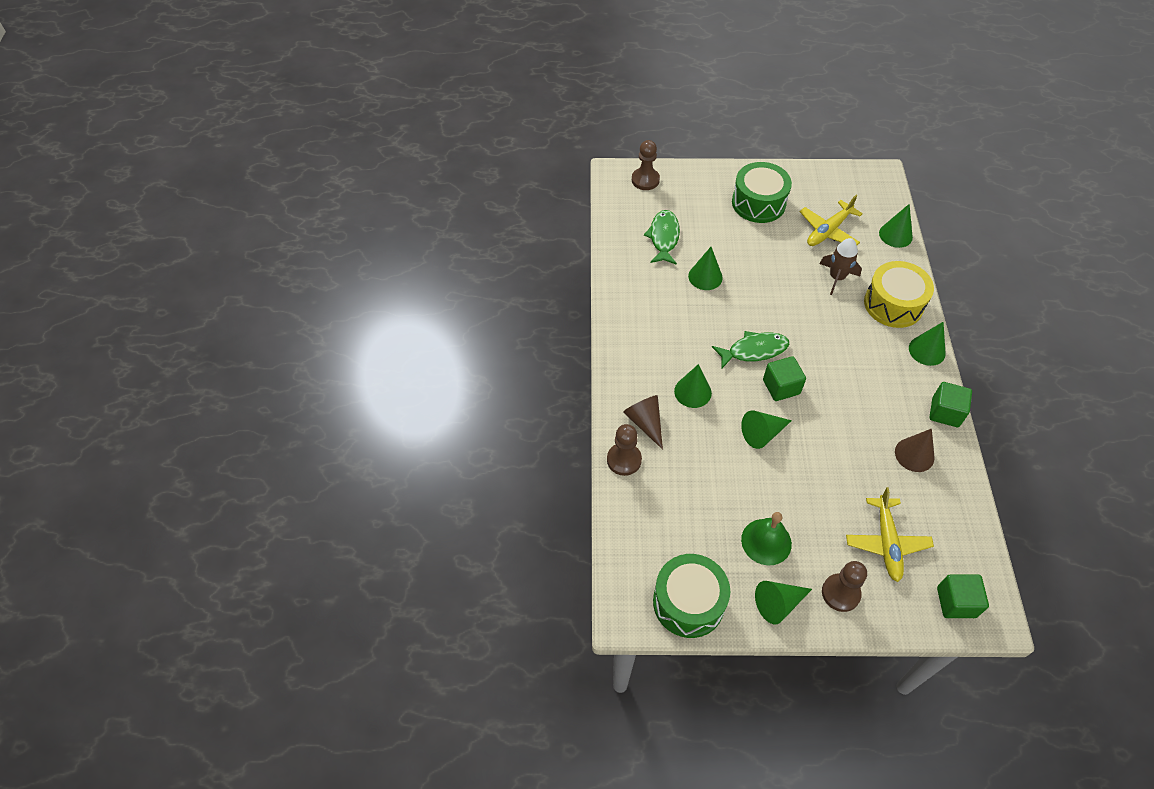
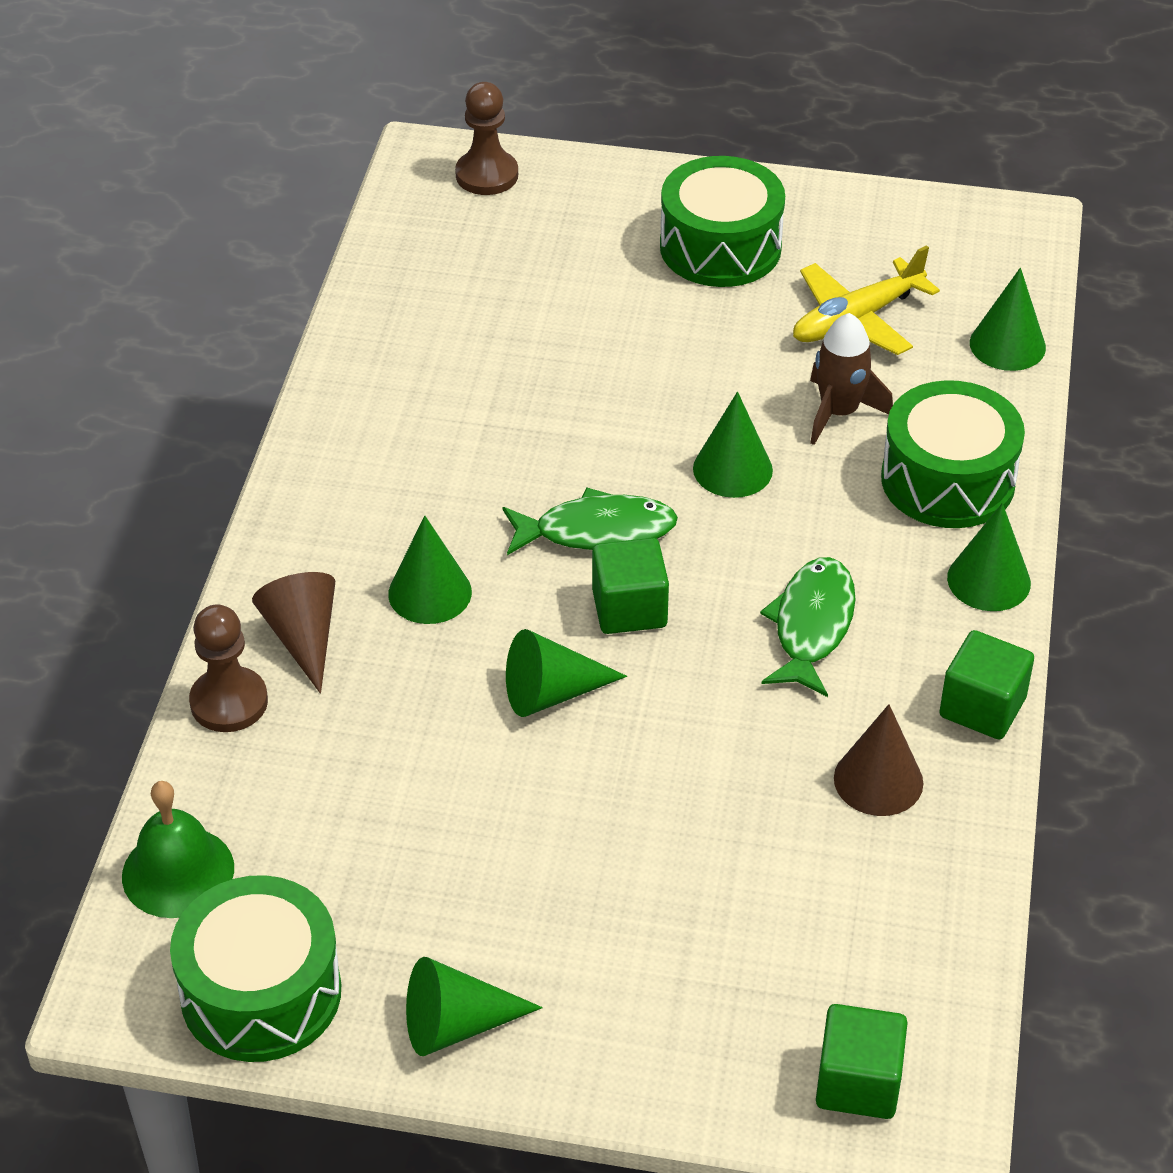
camera: 10 degrees right, 10 degrees down
green fish [644,210,680,265] -> green fish moved to [760,557,856,697]
green cone [688,247,723,290] -> green cone moved to [693,392,773,498]
green bell [741,512,792,565] -> green bell moved to [122,781,234,918]
brown pawn [822,561,867,612] -> none
yellow plane [846,487,934,582] -> none
yellow drum [864,261,934,328] -> green drum [881,380,1025,528]

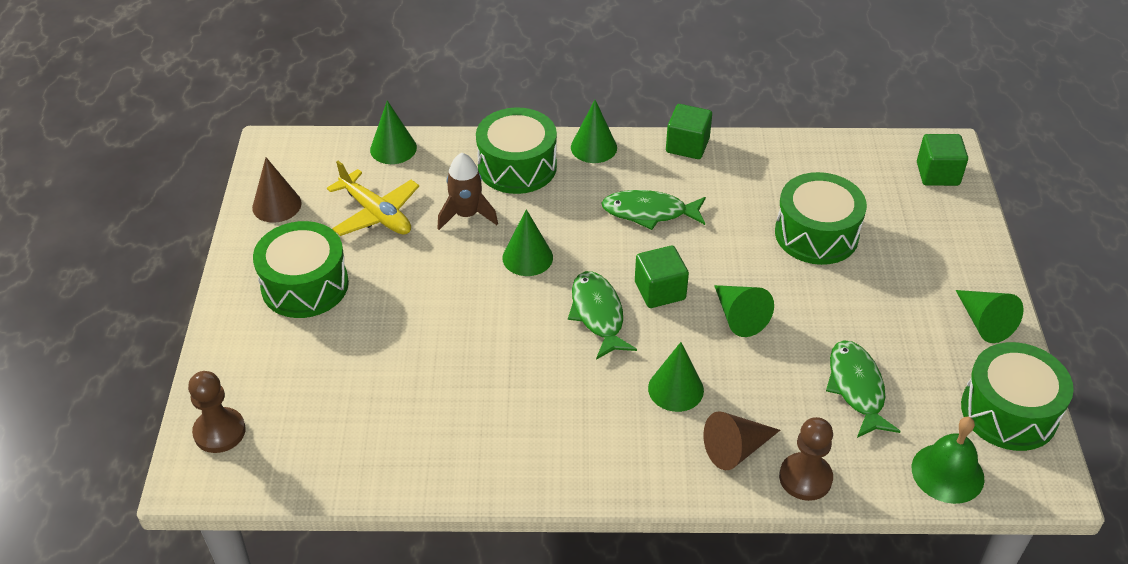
camera: 100 degrees left, 0 degrees up
brown cone [834,704,923,816] -> brown cone moved to [252,157,302,223]
none -> green drum [775,172,867,265]
none -> green fish [826,340,901,438]

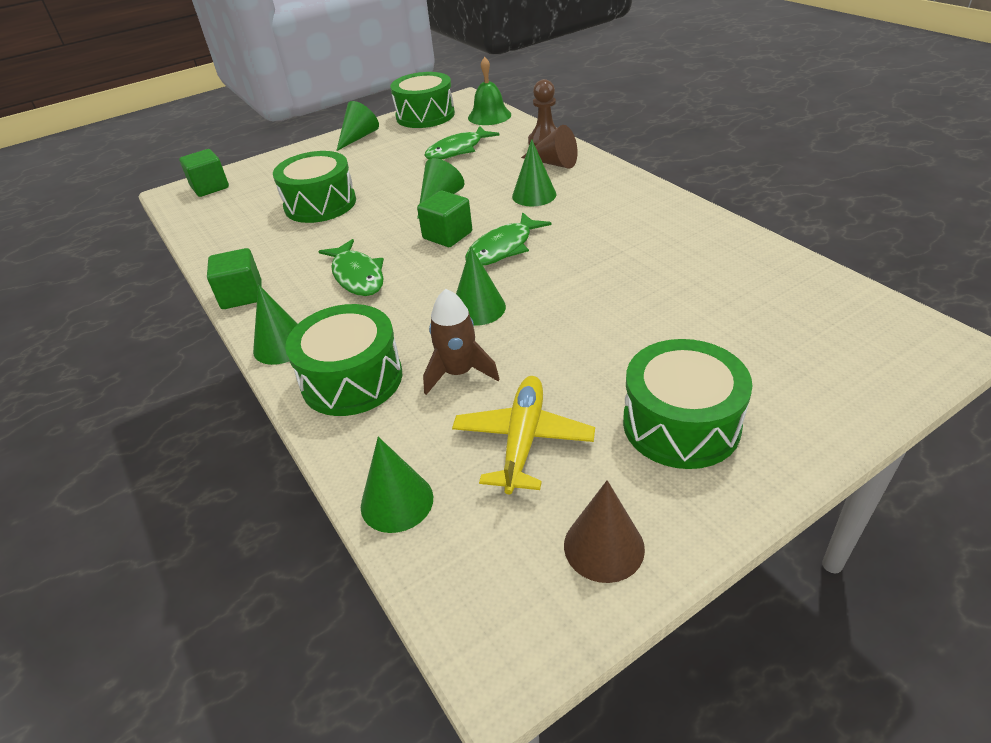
camera: 120 degrees left, 5 degrees down
brown pawn [188,371,246,453] -> none

